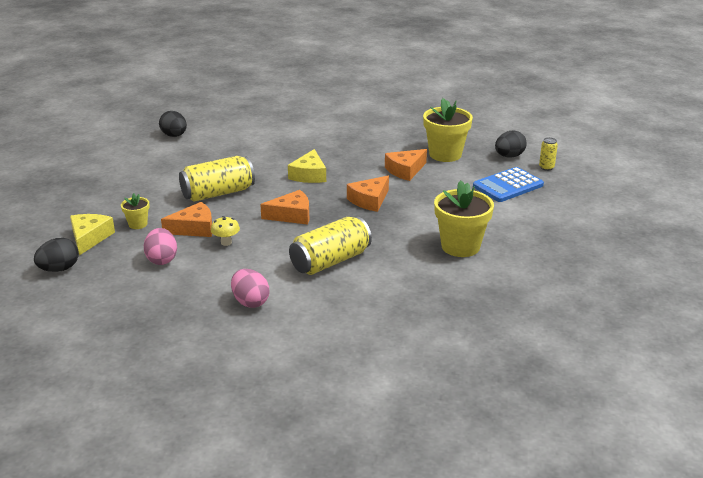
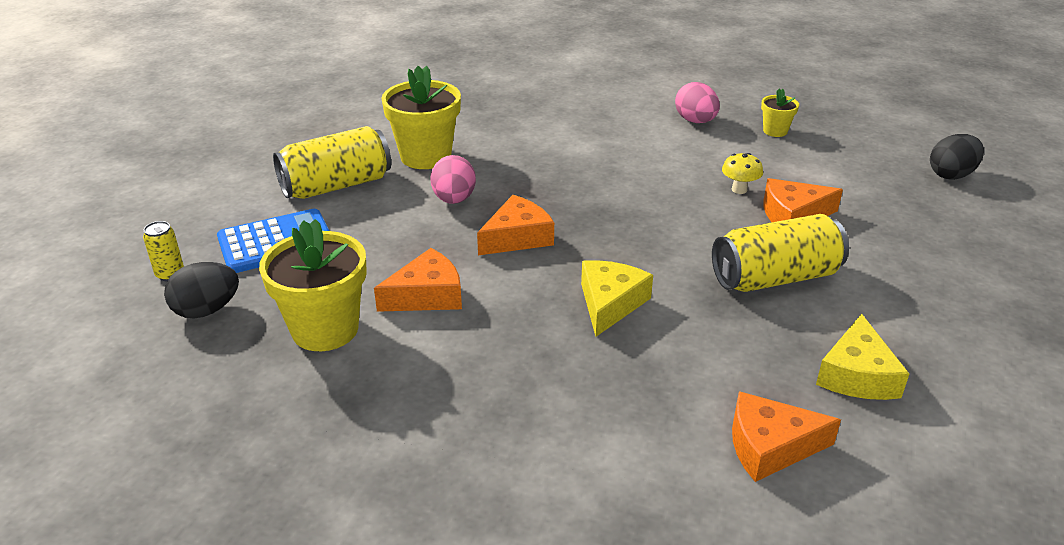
camera: 170 degrees left, 5 degrees up
yellow cheese [70,214,115,256] -> yellow cheese moved to [816,314,909,400]
yellow flower pot [121,193,149,229] -> yellow flower pot moved to [761,89,799,137]
pink egg [144,228,177,265] -> pink egg moved to [430,155,476,204]
black egg [159,111,187,137] -> none
orange cheese [260,190,309,225] -> orange cheese moved to [732,391,841,482]
yellow can [289,216,372,275] -> yellow can moved to [273,126,391,199]

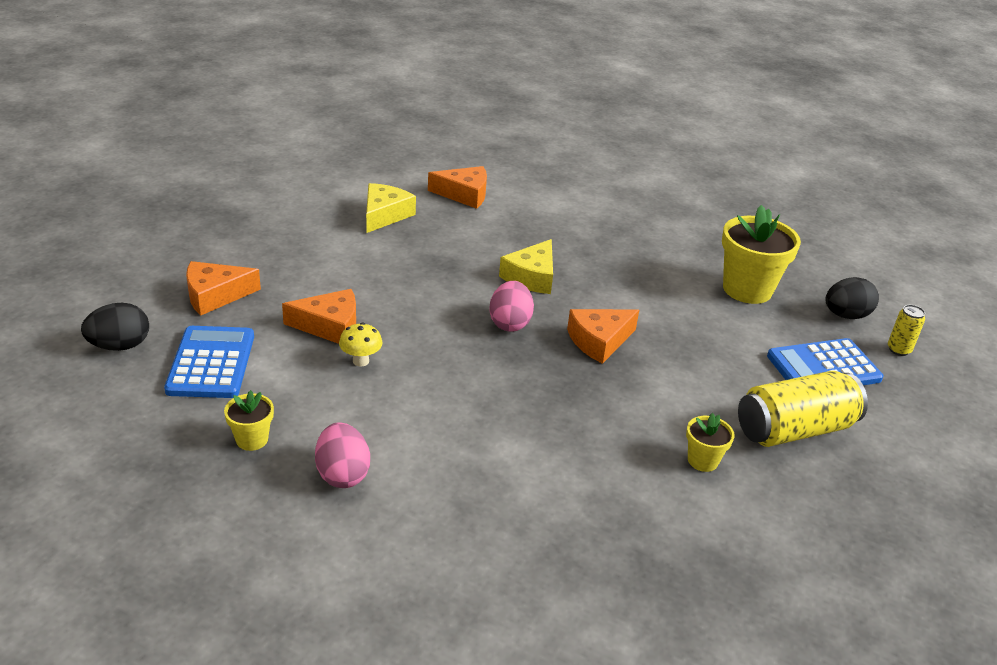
camera: 175 degrees left, 0 degrees up
orange cheese [374,248,462,312] -> orange cheese moved to [186,261,261,316]
yellow flower pot [381,66,461,169] -> yellow flower pot [686,413,735,472], size x0.50
pink egg [430,155,476,204] -> pink egg moved to [489,281,534,332]
yellow can [712,214,849,292] -> none
none -> blue calculator [164,326,254,398]

